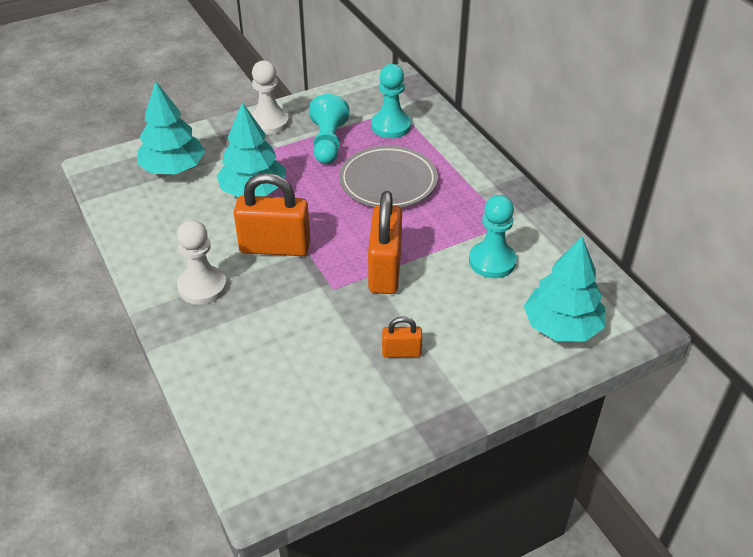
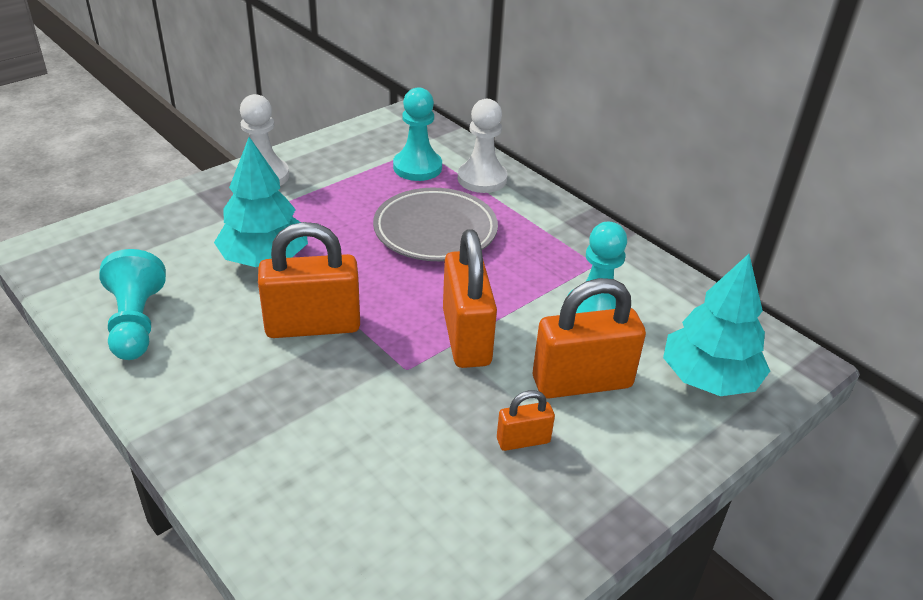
camera: 15 degrees left, 5 degrees down
turquoise tree [137,81,205,174] -> none
white pawn [177,220,227,305] -> white pawn moved to [458,99,507,193]
turquoise pawn [309,94,349,164] -> turquoise pawn moved to [99,249,166,360]
none -> orange padlock [533,278,646,399]

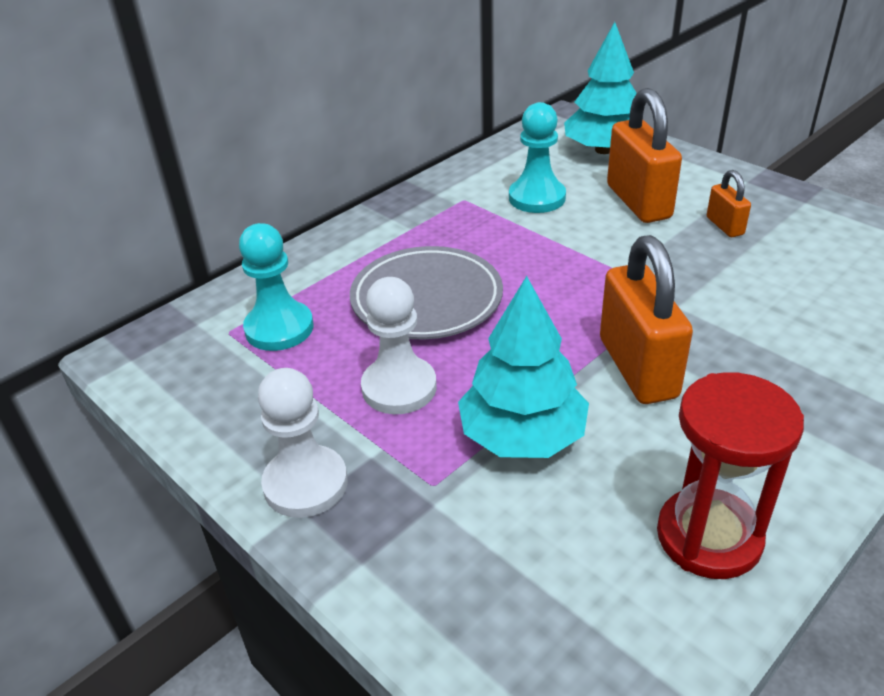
camera: 90 degrees left, 0 degrees up
turquoise pawn [99,249,166,360] -> red hourglass [657,372,804,579]
orange padlock [443,229,497,368] -> none
white pawn [458,99,507,193] -> white pawn moved to [361,277,437,414]

